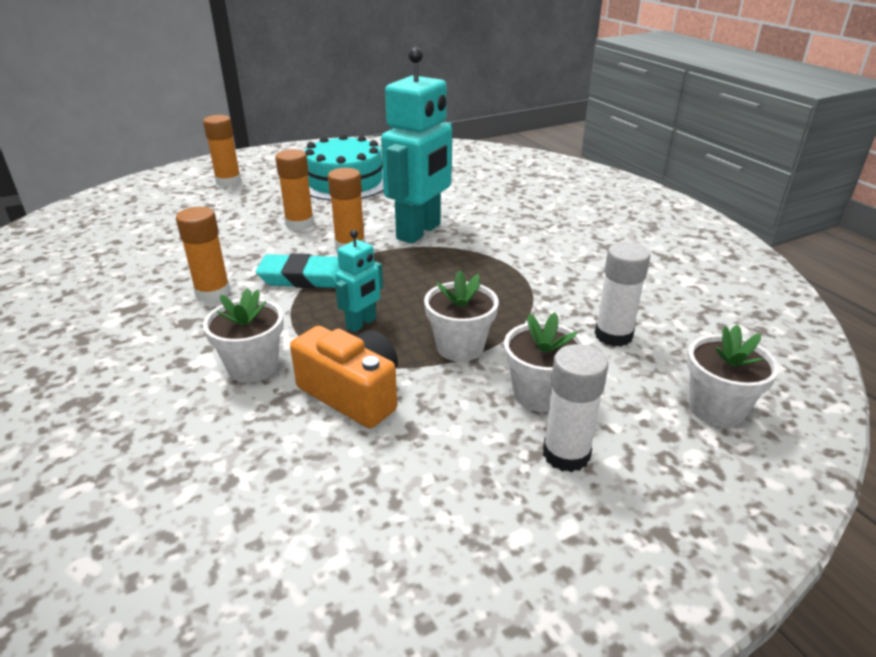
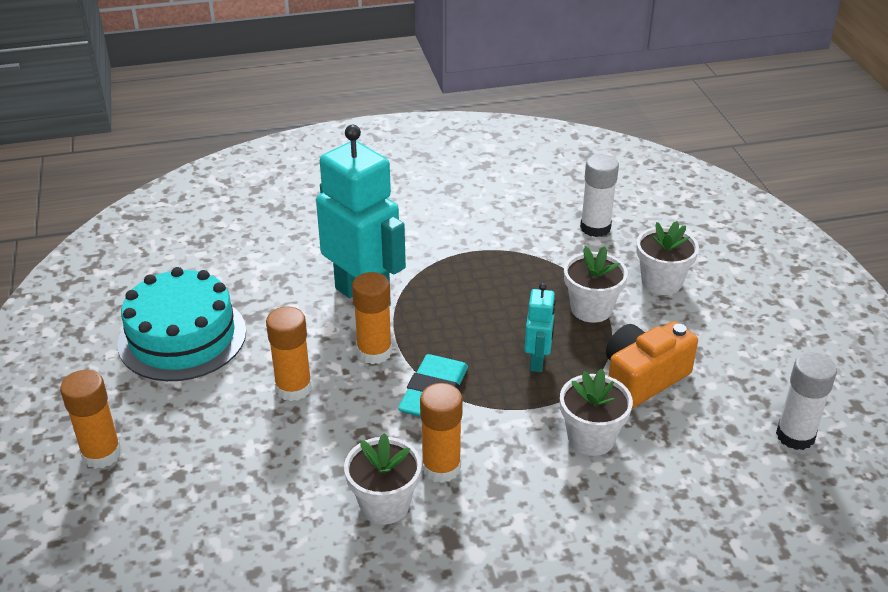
camera: 75 degrees left, 5 degrees up
turquoise robot [335,230,383,332] -> turquoise robot turned 45 degrees clockwise [524,283,556,372]
white glue stick [543,344,608,472] -> white glue stick moved to [776,352,837,450]
white flower pot [687,325,779,427] -> white flower pot moved to [344,433,422,525]

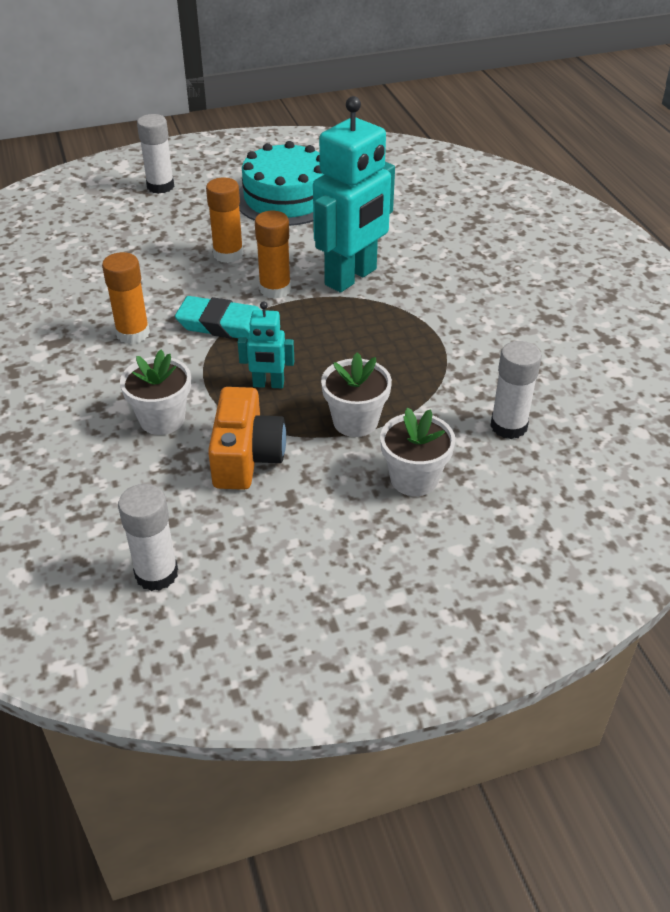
camera: 85 degrees right, 5 degrees up
orange glue stick [60,370,122,469] -> white glue stick [137,114,174,194]
white flower pot [344,433,422,525] -> none
orange camera [606,321,698,408] -> orange camera turned 45 degrees clockwise [208,387,286,490]

